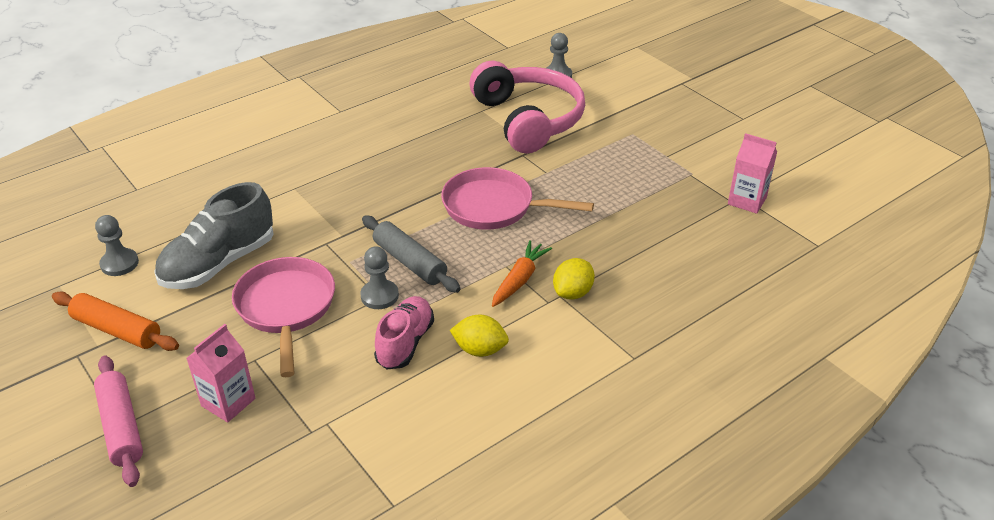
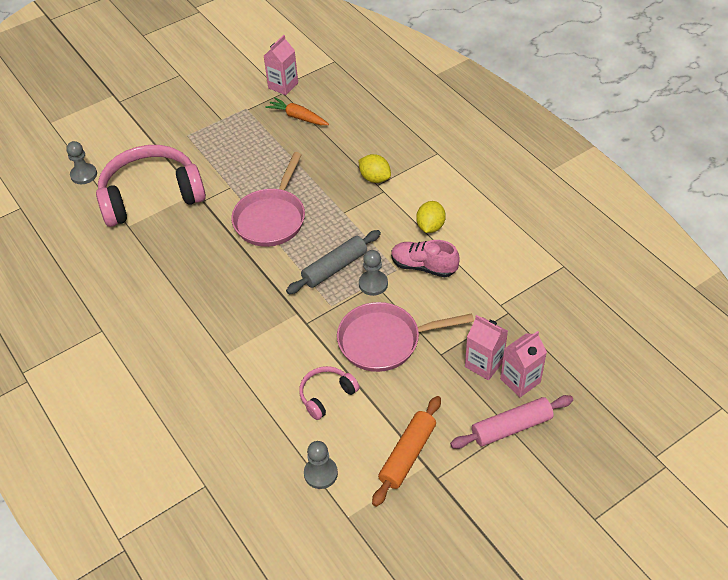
camera: 85 degrees left, 10 degrees up
grey shoe [154,182,274,289] -> pink headphones [299,366,360,420]
orange carrot [492,240,552,307] -> orange carrot moved to [265,97,329,125]
none -> pink carton [500,331,547,397]

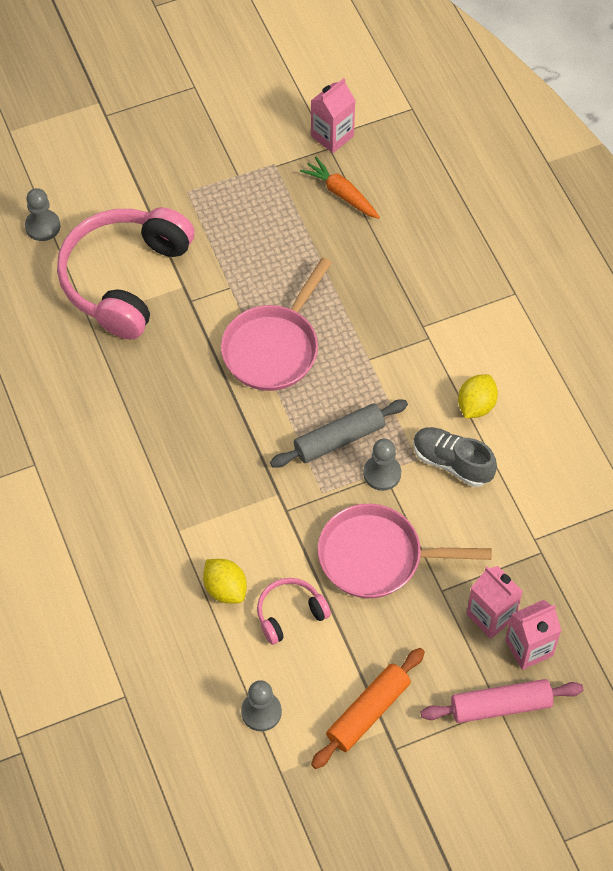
camera: 10 degrees right, 10 degrees up
pink headphones [96,145,206,227] -> pink headphones turned 60 degrees counterclockwise [57,207,195,339]
yellow lemon [358,154,391,183] -> yellow lemon moved to [203,559,247,604]
pink shoe [391,240,459,277] -> grey shoe [413,427,497,487]

